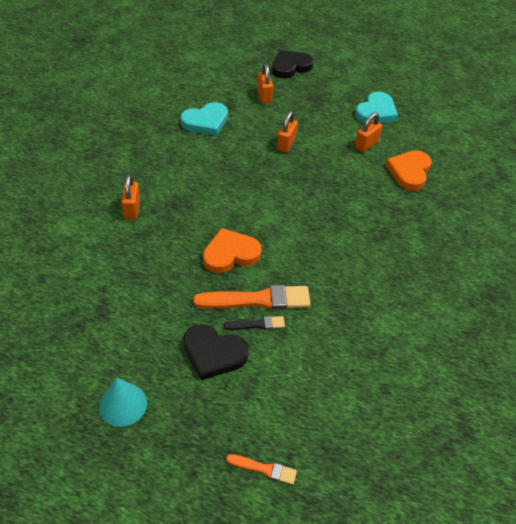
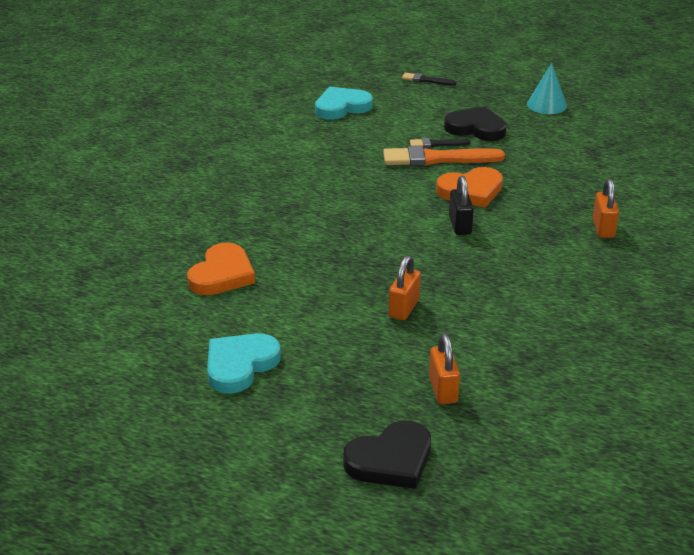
camera: 175 degrees left, 15 degrees down
turquoise heart [181,102,228,136] -> turquoise heart moved to [315,87,373,120]
orange brush [226,454,297,485] -> black brush [402,73,456,85]
orange padlock [355,112,382,152] -> none
none -> black padlock [449,176,474,235]

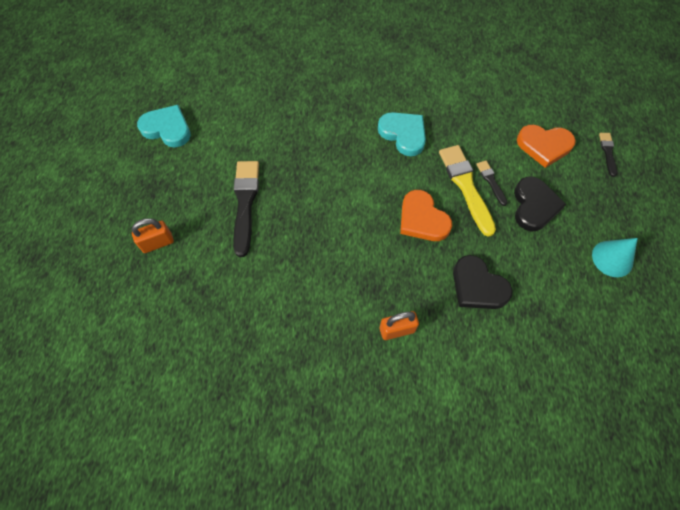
camera: 75 degrees right, 30 degrees up
orange heart [187,242,255,295] -> orange heart moved to [517,125,576,168]
turquoise heart [315,87,373,120] -> turquoise heart moved to [378,112,426,156]
black heart [343,420,431,489] -> black heart moved to [453,255,513,309]
orange brush [383,146,505,166] -> yellow brush [439,145,496,237]
orange padlock [388,255,421,320] -> black brush [233,161,259,257]
black padlock [449,176,474,235] -> none

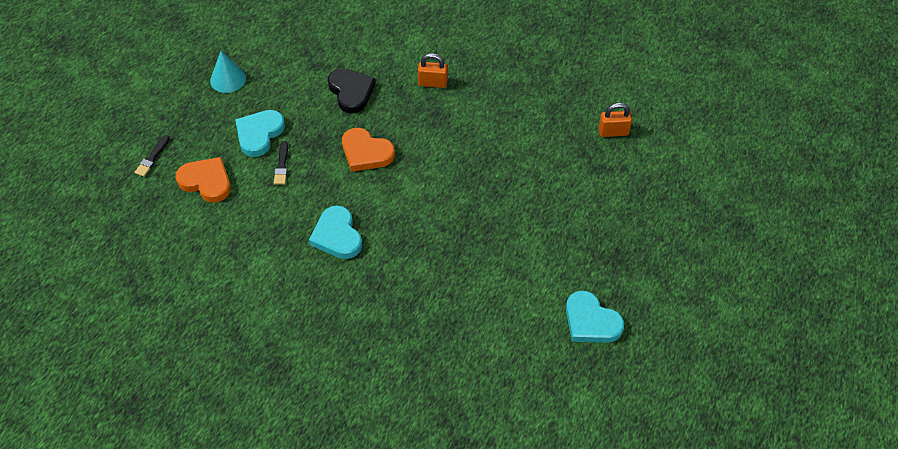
camera: 160 degrees left, 10 degrees down
orange padlock [132,218,174,253] -> orange padlock moved to [598,103,632,137]
black brush [233,161,259,257] -> none
orange heart [400,190,452,241] -> orange heart turned 135 degrees clockwise [342,128,395,172]
yellow brush [439,145,496,237] -> none
black heart [514,176,566,231] -> turquoise heart [235,110,285,157]

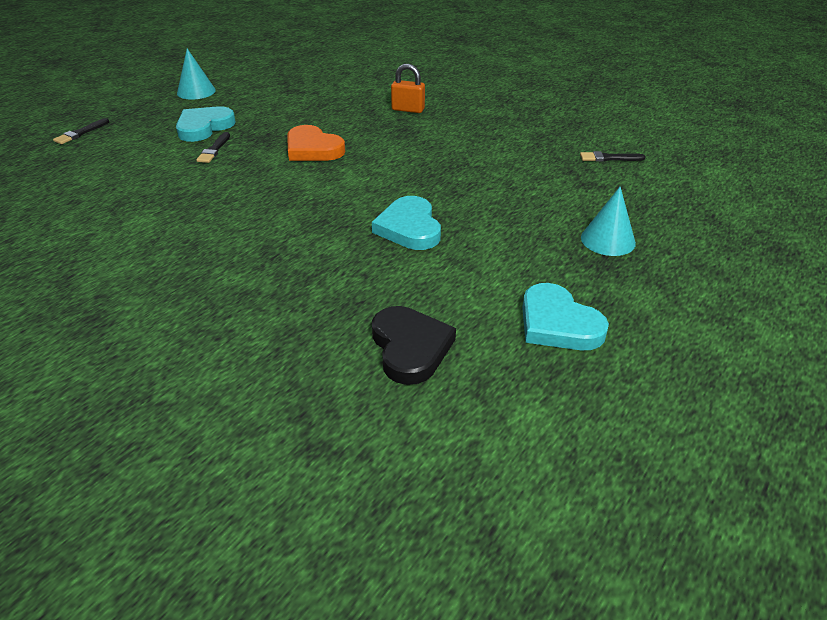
camera: 10 degrees right, 15 degrees down
orange heart [175,157,231,203] -> none
turquoise heart [309,206,362,259] -> turquoise heart moved to [372,196,441,250]
black heart [328,68,376,113] -> black heart moved to [372,306,456,385]
orange padlock [598,103,632,137] -> black brush [580,151,646,162]
none -> turquoise cone [581,187,636,256]

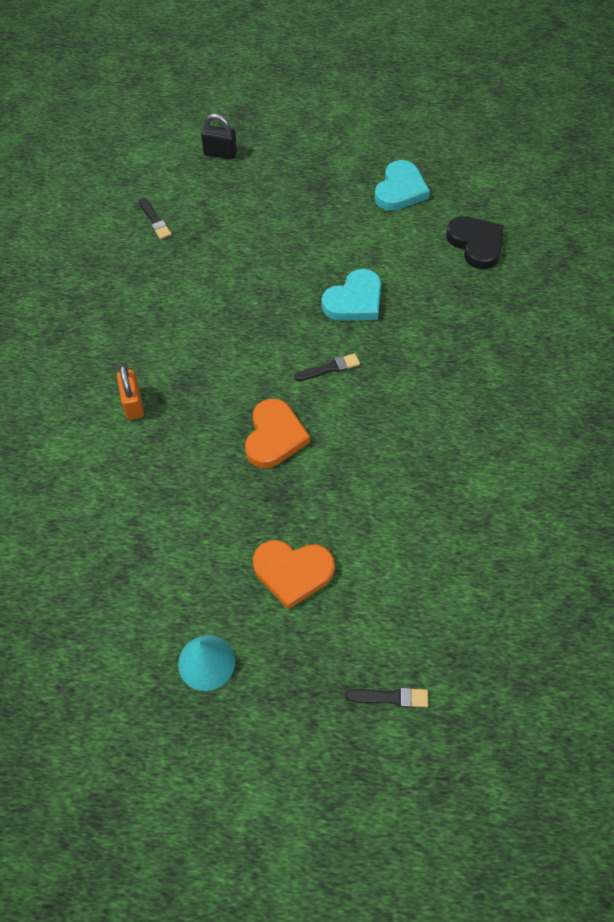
camera: 120 degrees left, 20 degrees up
turquoise heart [176,106,236,142] -> orange heart [253,540,335,609]
black brush [196,132,230,163] -> black brush moved to [294,353,360,381]
black heart [372,306,456,385] -> black heart turned 105 degrees clockwise [446,216,503,269]
turquoise cone [581,187,636,256] -> none
none -> black padlock [201,114,237,159]

